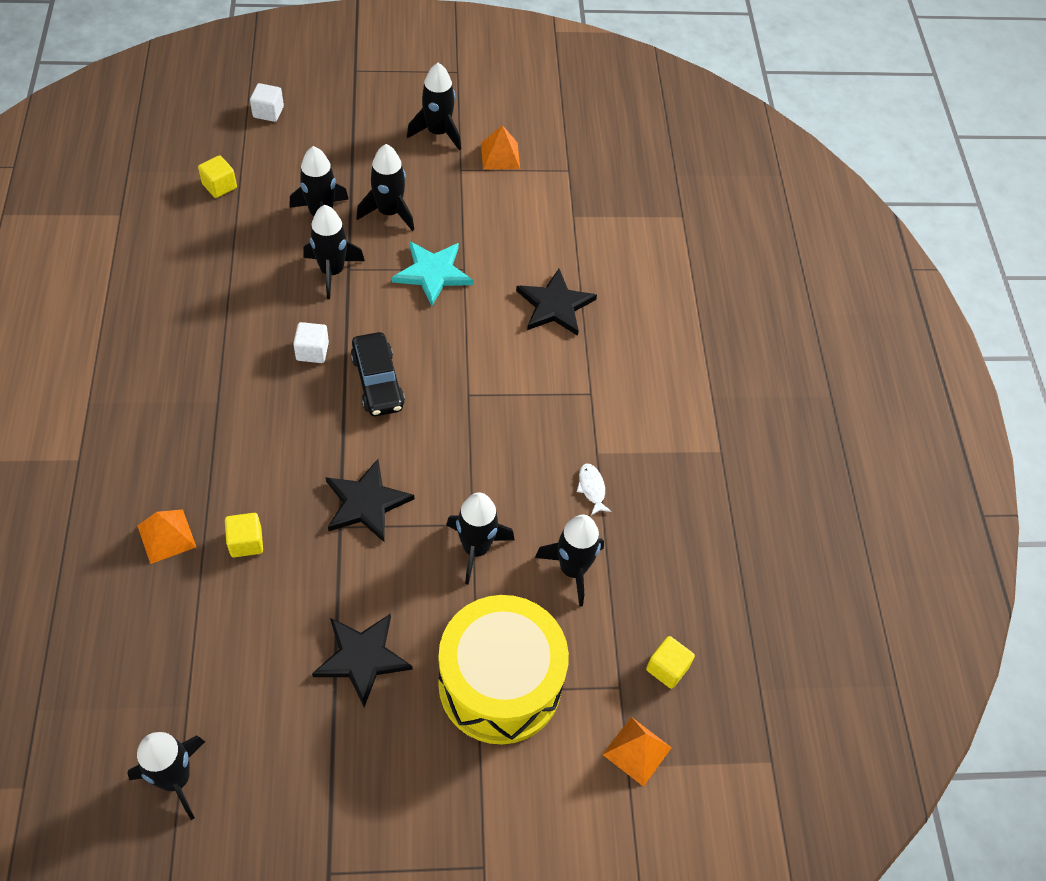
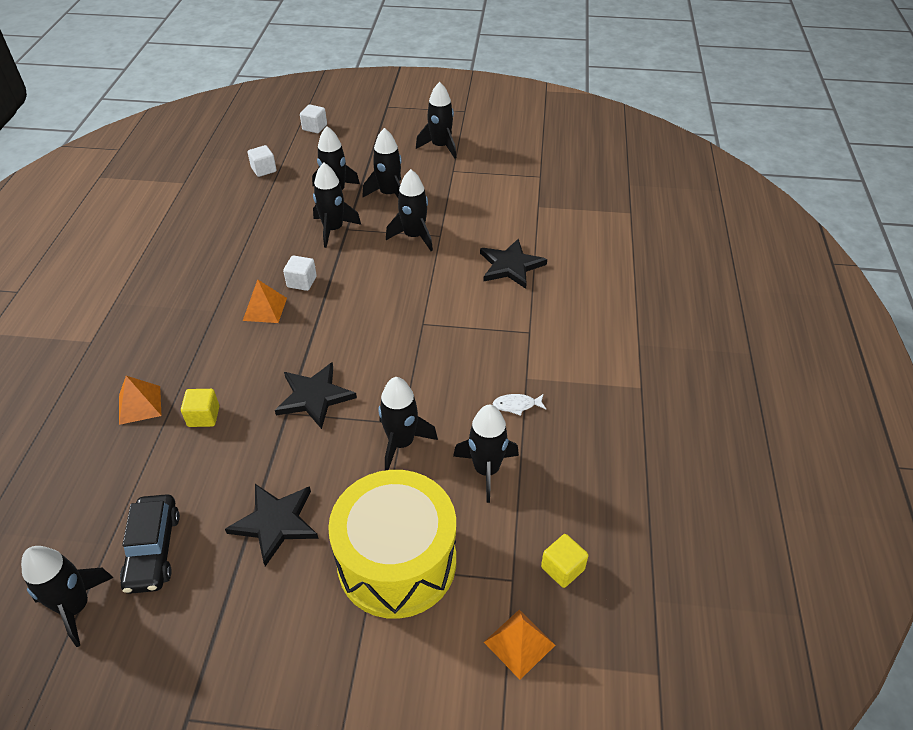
camera: 15 degrees right, 10 degrees down
yellow cube [198,155,237,198] -> white cube [248,145,276,177]
black car [351,332,405,416] -> black car moved to [120,494,180,594]
turquoise star [392,241,473,306] -> black rocket [386,169,433,251]
orange pyramid [481,125,520,170] -> orange pyramid moved to [243,279,287,323]
white fish [577,464,612,515] -> white fish turned 90 degrees counterclockwise [493,394,546,416]

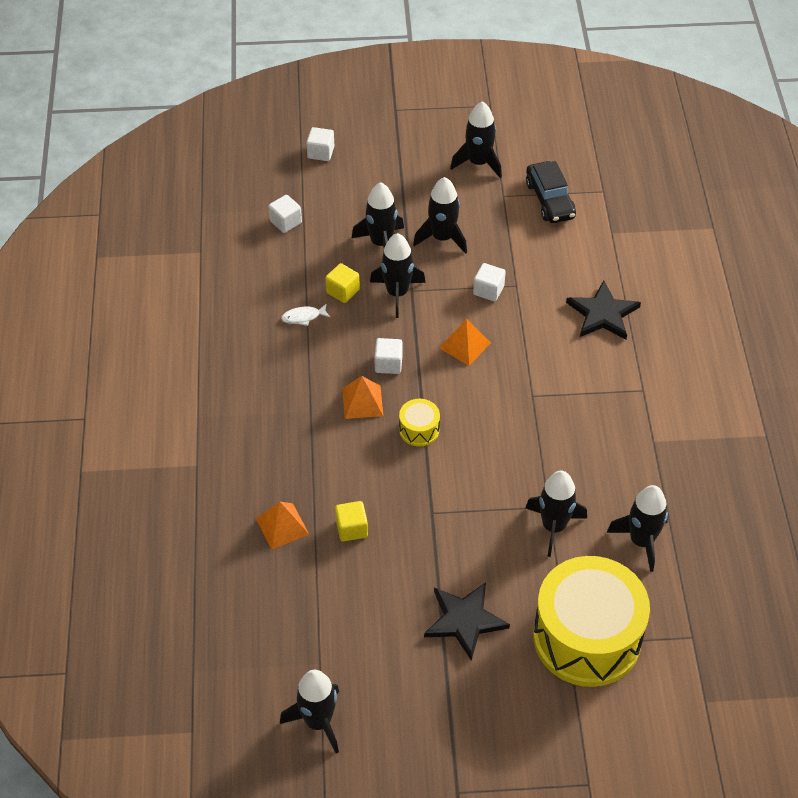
camera: 10 degrees left, 5 degrees up
black car [120,494,180,594] -> black car moved to [526,161,576,223]
black star [275,362,357,429] -> none
black rocket [386,169,433,251] -> white cube [473,263,506,302]
orange pyramid [484,610,555,680] -> orange pyramid moved to [439,319,491,366]
white fish [493,394,546,416] -> white fish moved to [281,303,330,326]
yellow cube [541,534,589,588] -> yellow cube moved to [325,263,360,303]
none -> yellow drum [399,399,440,447]

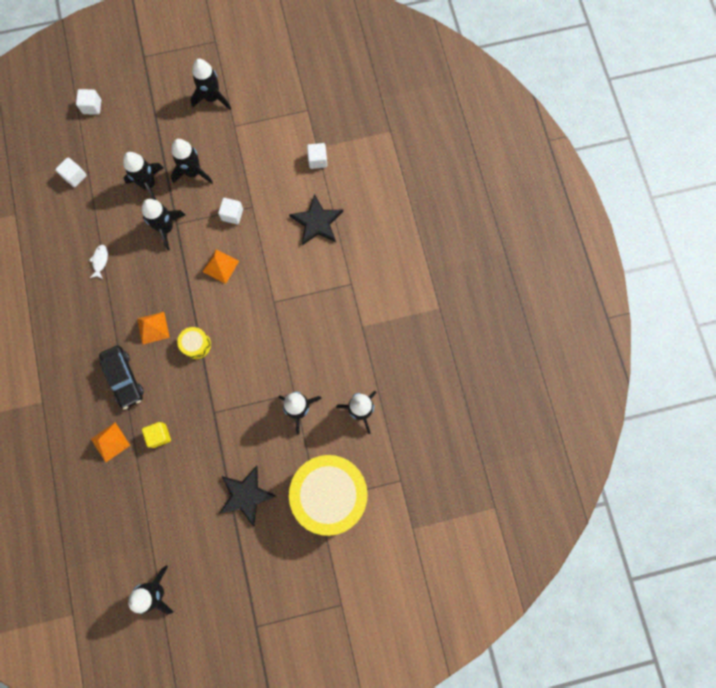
camera: 10 degrees left, 25 degrees up
white fish [281,303,330,326] -> white fish turned 120 degrees clockwise [89,245,108,279]
yellow cube [325,263,360,303] -> none
white cube [374,338,403,374] -> white cube moved to [307,143,327,169]
black car [526,161,576,223] -> black car moved to [99,346,144,409]

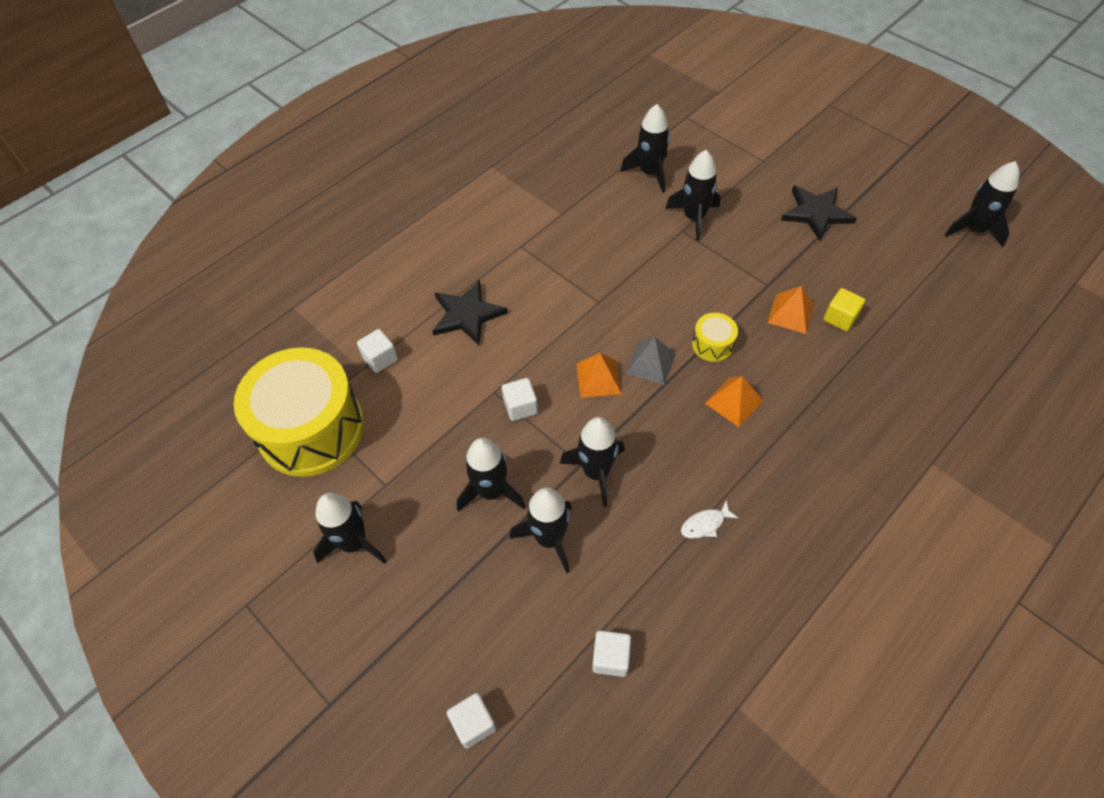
camera: 120 degrees left, 20 degrees down
orange pyramid [91,422,130,462] -> orange pyramid moved to [767,286,814,334]
black car [99,346,144,409] -> none
yellow drum [289,455,368,536] -> yellow drum moved to [234,347,364,477]
none -> grey pyramid [625,337,676,385]

